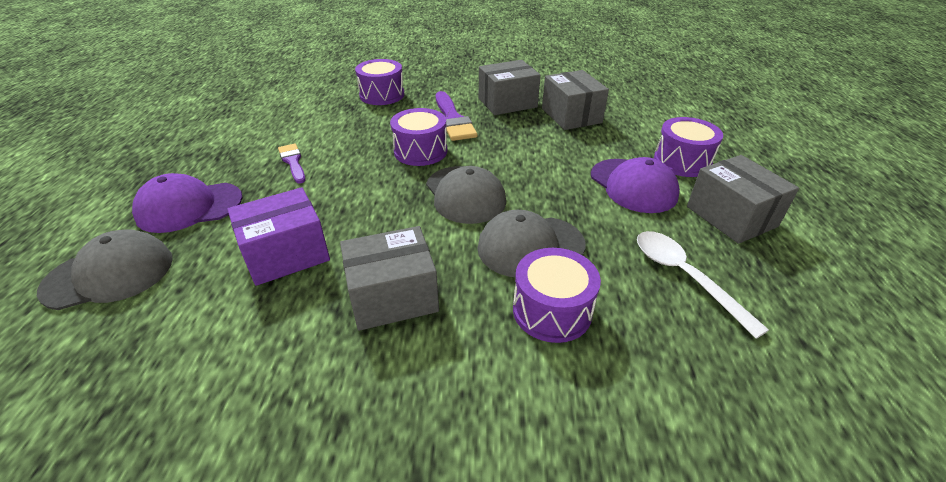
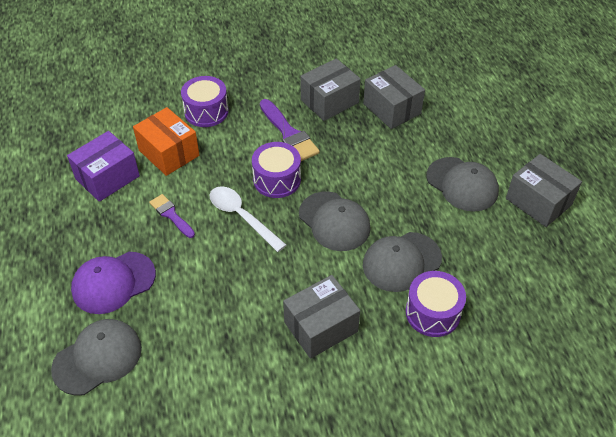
camera: 15 degrees left, 10 degrees up
purple box [227,187,330,286] -> purple box moved to [67,131,140,202]
purple cap [591,157,680,213] -> grey cap [426,157,499,212]
white spoon [637,231,769,339] -> white spoon moved to [210,186,286,252]
purple drum [654,117,723,177] -> none
none -> orange box [133,107,199,176]

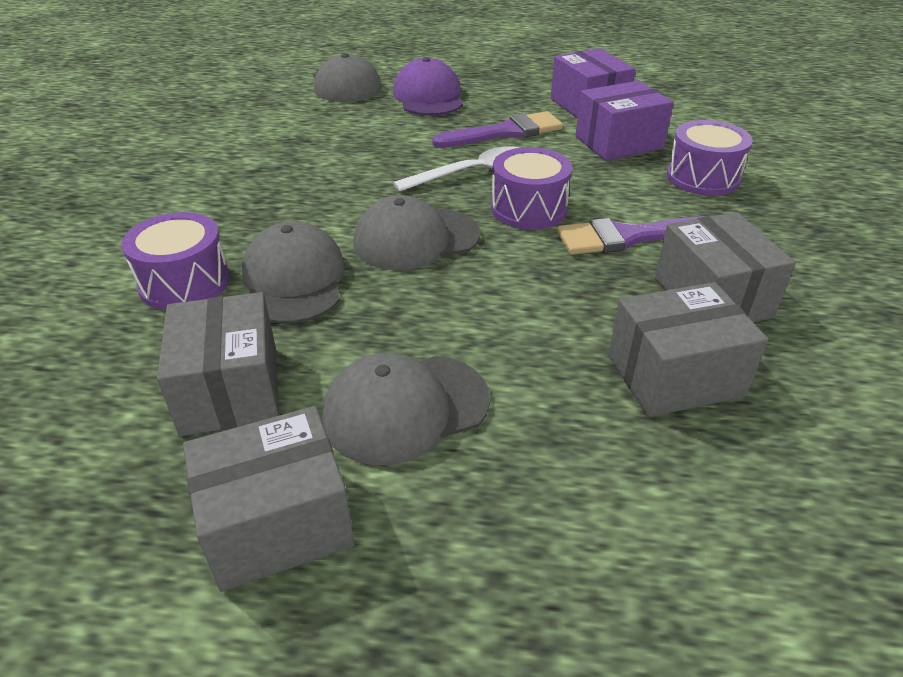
camera: 110 degrees right, 10 degrees down
orange box [133,107,199,176] -> purple box [576,81,674,161]
purple brush [149,194,195,238] -> purple brush [432,111,563,148], size x1.60
grey box [283,275,360,359] -> grey box moved to [157,292,279,436]

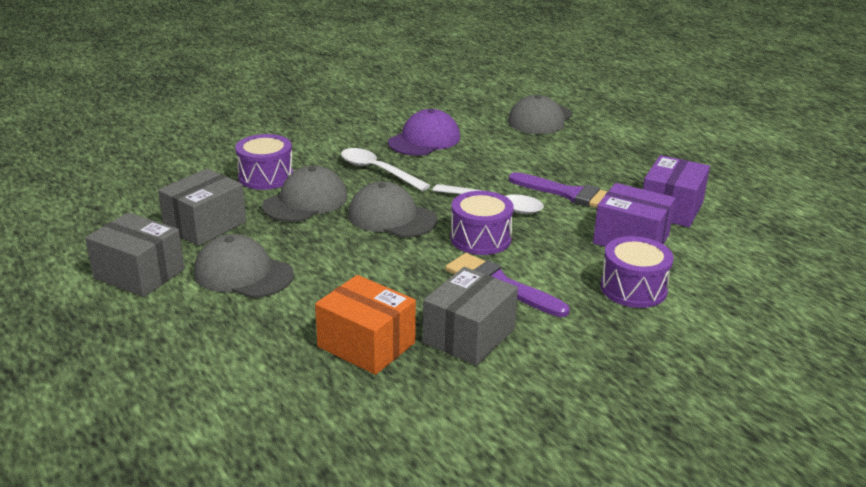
camera: 50 degrees right, 10 degrees down
purple cap [393,57,463,115] -> purple cap moved to [388,109,460,156]
grey box [608,282,768,417] -> orange box [315,275,416,375]
none -> white spoon [341,148,430,191]

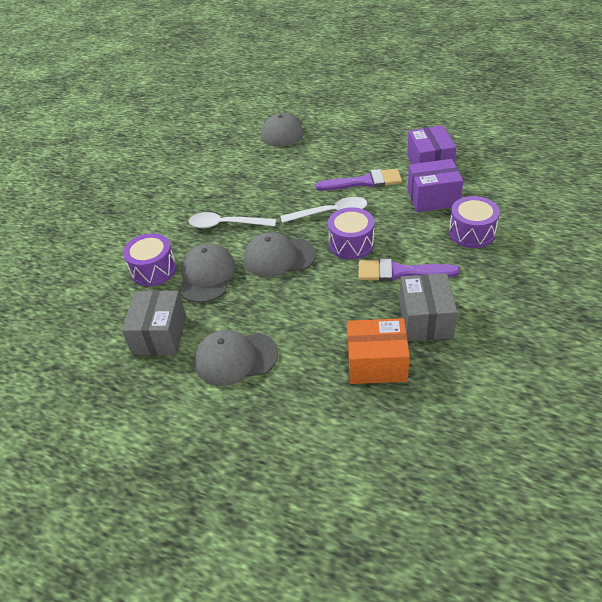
camera: 30 degrees left, 15 degrees up
grey box [85,212,184,297] -> none
purple cap [388,109,460,156] -> none

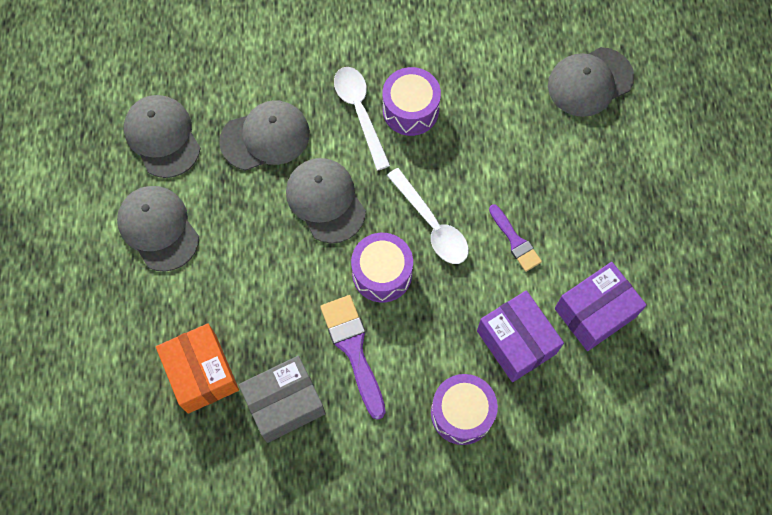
camera: 60 degrees right, 25 degrees up
grey box [122,291,186,355] -> grey cap [124,95,201,178]
purple drum [123,233,177,286] -> purple drum moved to [383,67,441,136]
purple brush [316,168,402,191] -> purple brush [489,204,542,272], size x0.62

